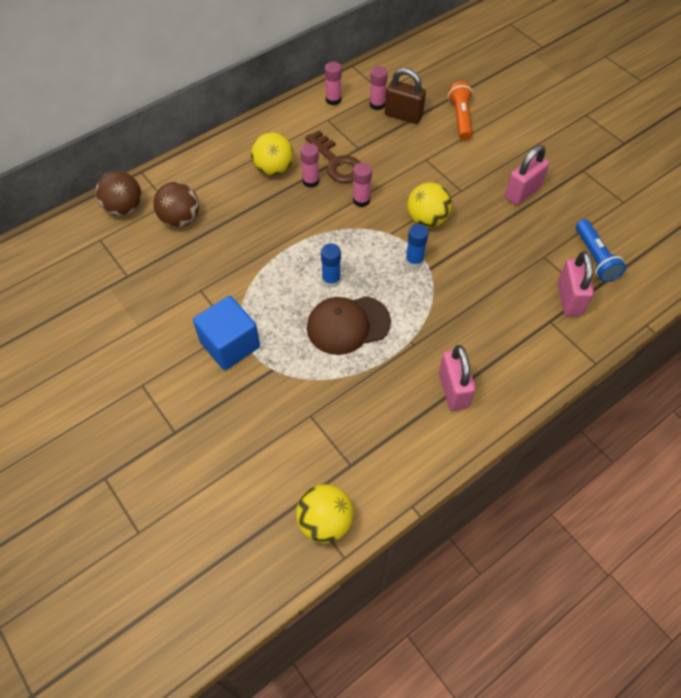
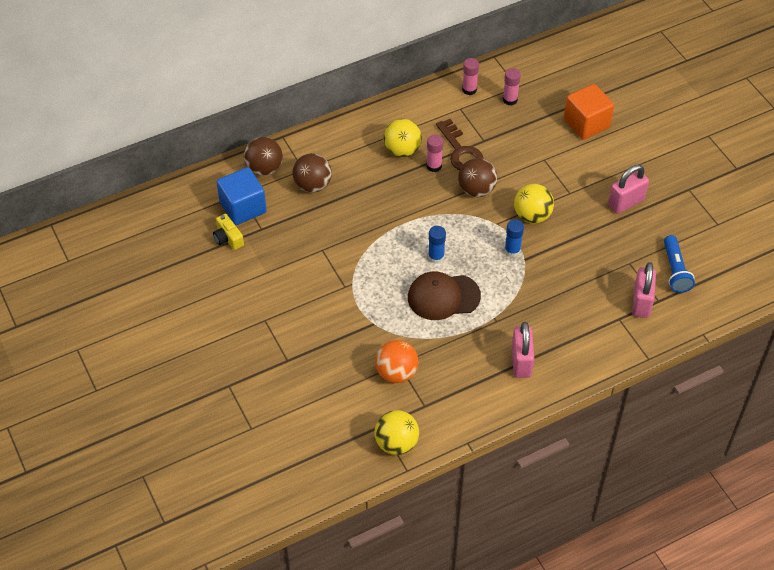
camera: 10 degrees right, 5 degrees down
blue cube [193,296,260,370] -> blue cube moved to [217,167,267,225]
pink glue stick [353,163,372,207] -> brown ball [458,158,497,197]
brown padlock [385,68,426,124] -> none
orange flashlight [448,81,473,140] -> orange cube [564,84,614,140]
none -> yellow camera [213,213,244,250]
none -> orange ball [375,340,418,383]

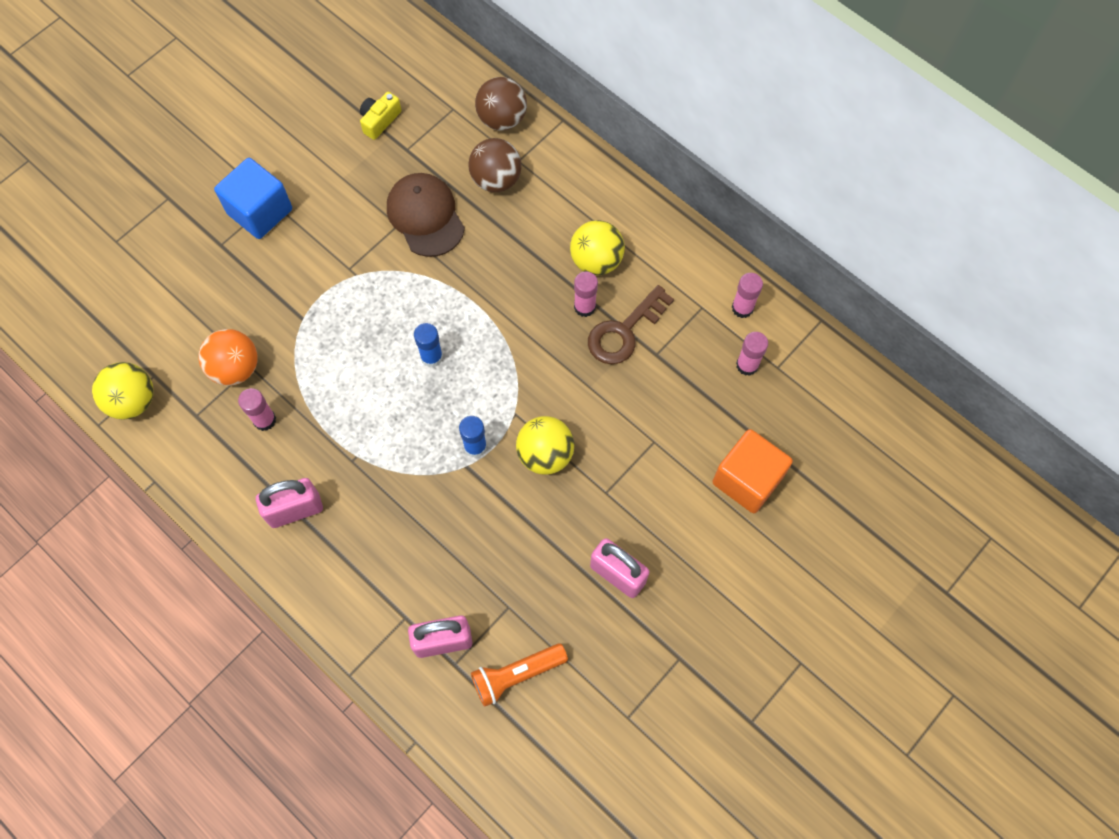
camera: 70 degrees right, 15 degrees up
blue cube [217,167,267,225] -> blue cube moved to [214,158,292,239]
brown cap [408,272,481,320] -> brown cap moved to [387,173,465,257]
brown ball [458,158,497,197] -> none
blue flashlight [664,235,695,293] -> orange flashlight [471,643,568,707]
none -> pink glue stick [238,388,276,431]

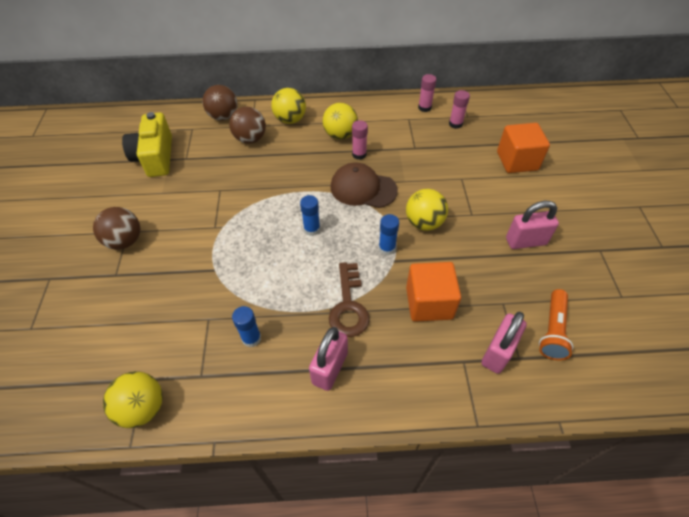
camera: 45 degrees left, 15 degrees down
orange ball [199,329,258,386] -> none
blue cube [214,158,292,239] -> brown ball [93,207,140,250]
pink glue stick [238,388,276,431] -> blue glue stick [232,306,261,347]
yellow camera [360,92,401,140] -> yellow camera [122,112,172,177], size x1.95
brown cap [387,173,465,257] -> brown cap moved to [330,162,398,208]
brown key [588,285,674,364] -> brown key moved to [329,262,370,337]
none -> yellow ball [271,88,306,124]
none -> orange cube [406,262,461,322]

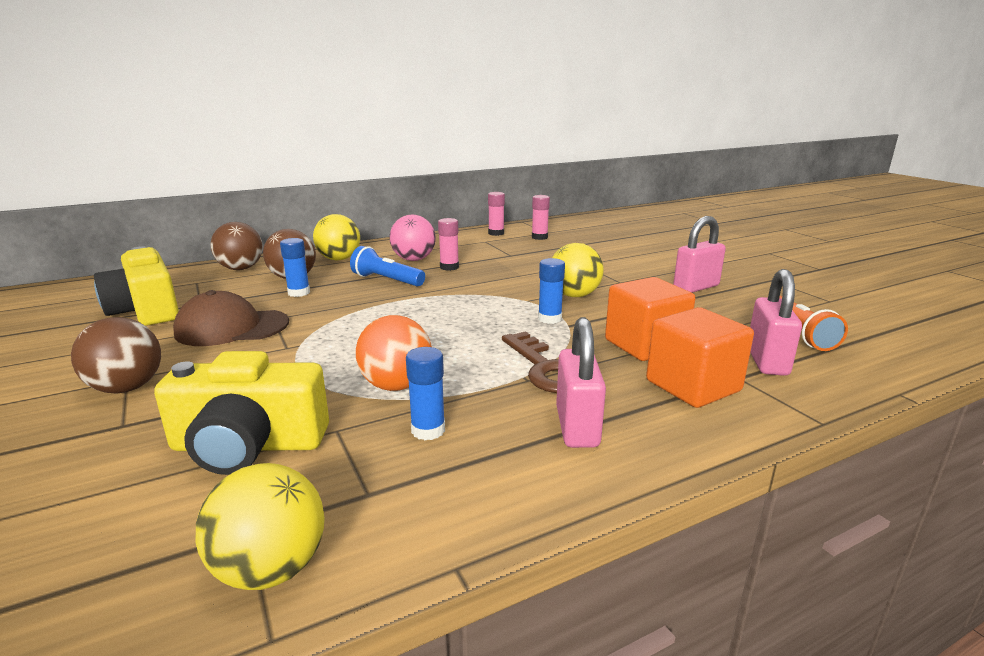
camera: 25 degrees left, 30 degrees down
blue glue stick [300,195,320,236] -> blue glue stick moved to [280,238,310,297]
yellow ball [323,103,358,140] -> pink ball [390,215,436,261]
brown cap [330,162,398,208] -> brown cap moved to [173,290,289,346]
orange cube [497,123,550,173] -> orange cube moved to [646,307,754,408]
none -> yellow camera [154,351,329,475]
none -> blue flashlight [350,246,425,286]
none -> orange ball [356,315,432,391]

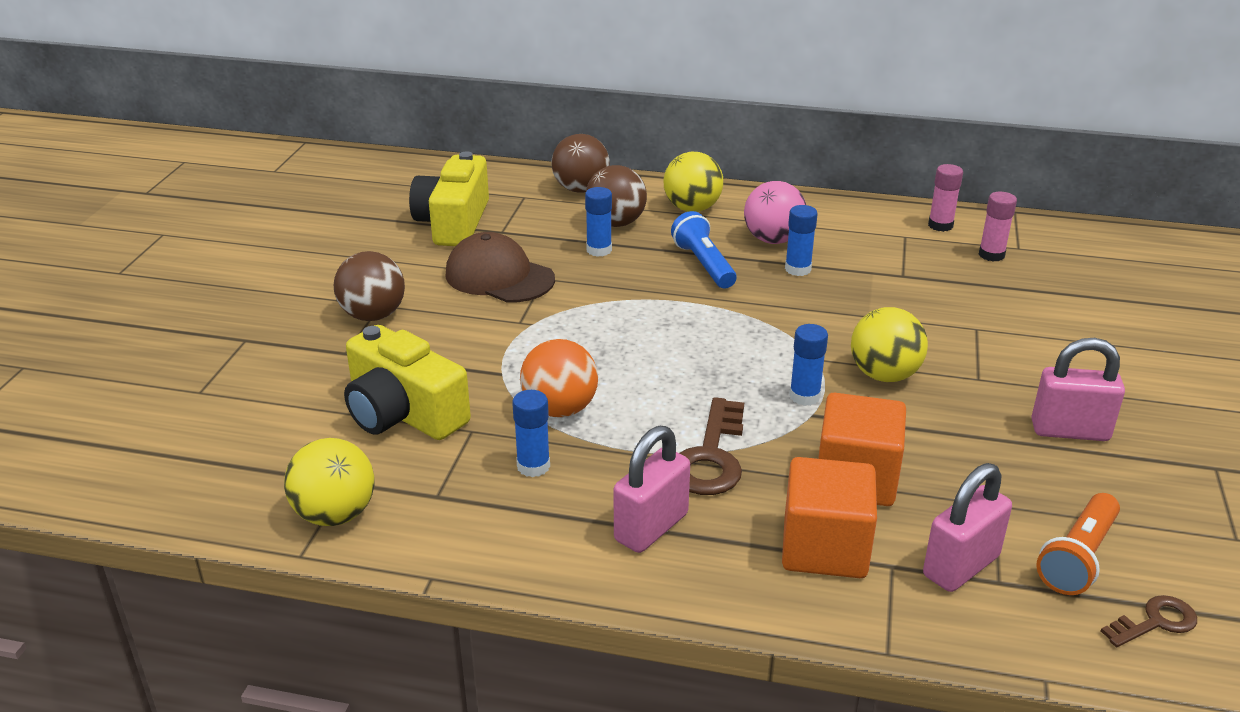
camera: 40 degrees right, 10 degrees up
pink glue stick [438,218,459,271] -> blue glue stick [785,205,818,276]
none -> brown key [1101,595,1197,647]

